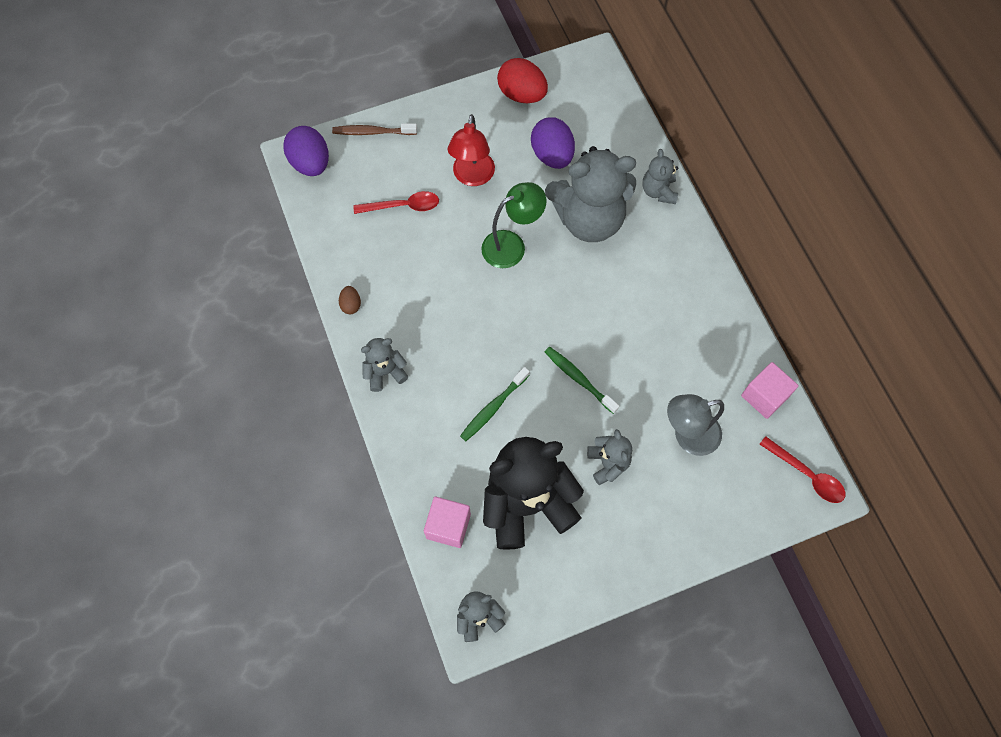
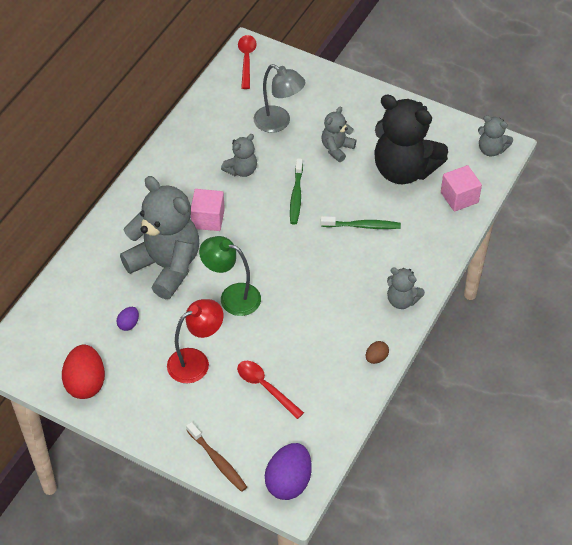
camera: 130 degrees left, 15 degrees down
purple egg [531,117,575,169] -> purple egg [116,307,139,331], size x0.49
grey teddy bear [642,149,678,204] -> grey teddy bear moved to [221,134,257,177]
pink cube [741,362,799,419] -> pink cube moved to [191,189,225,231]

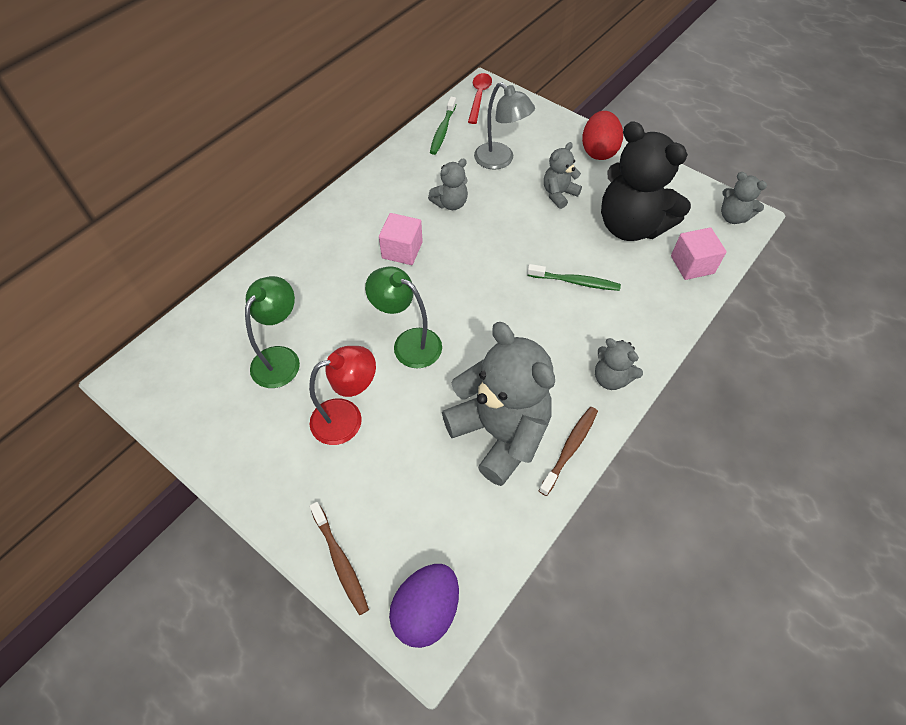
camera: 10 degrees right, 5 degrees up
red egg [62,344,105,399] -> red egg moved to [582,111,623,160]
purple egg [116,307,139,331] -> green lamp [245,276,300,388]
grey teddy bear [120,176,199,299] -> grey teddy bear moved to [442,322,555,486]
red spoon [237,361,304,419] -> none
green toothbrush [290,158,303,225] -> green toothbrush moved to [430,97,456,155]
brown egg [366,341,389,364] -> brown toothbrush [539,407,598,496]

